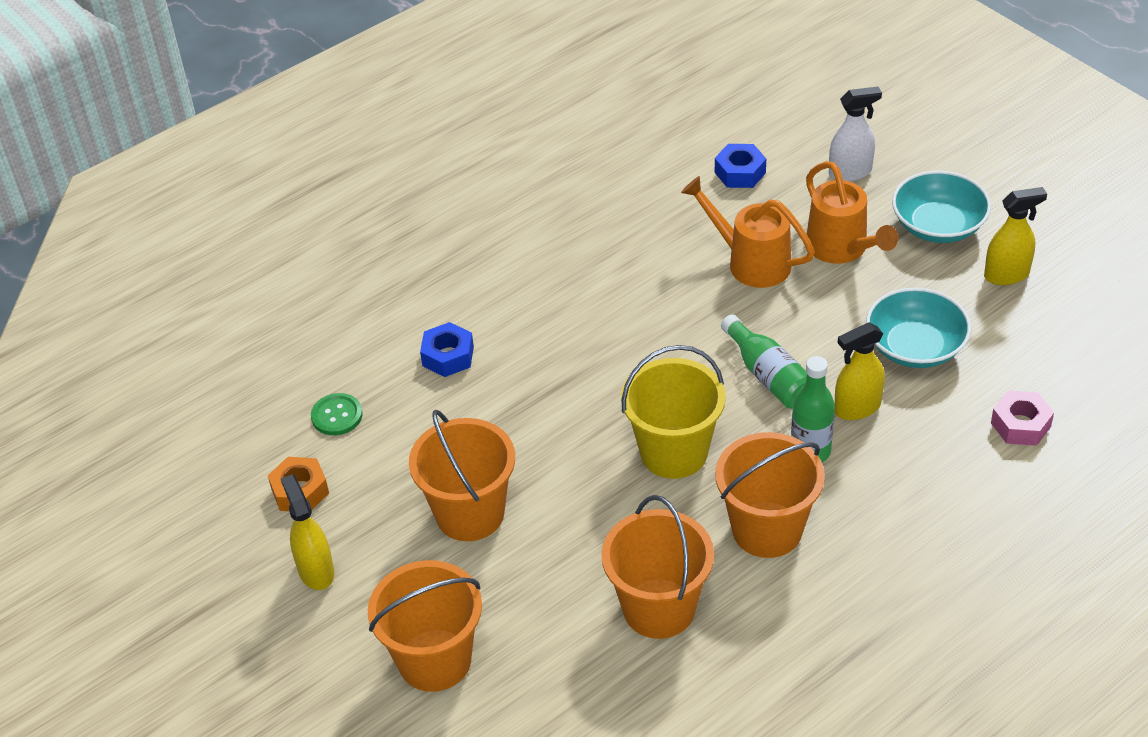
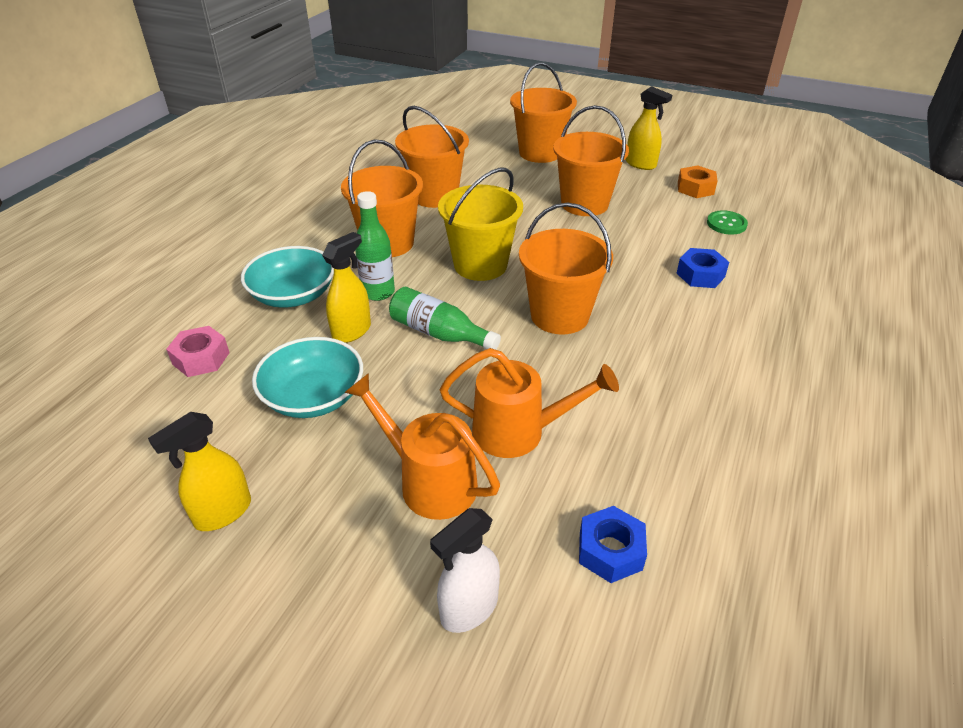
camera: 150 degrees right, 5 degrees down
turquoise bowl [892,171,991,243] -> turquoise bowl moved to [241,246,334,308]
none -> orange bucket [519,203,613,335]

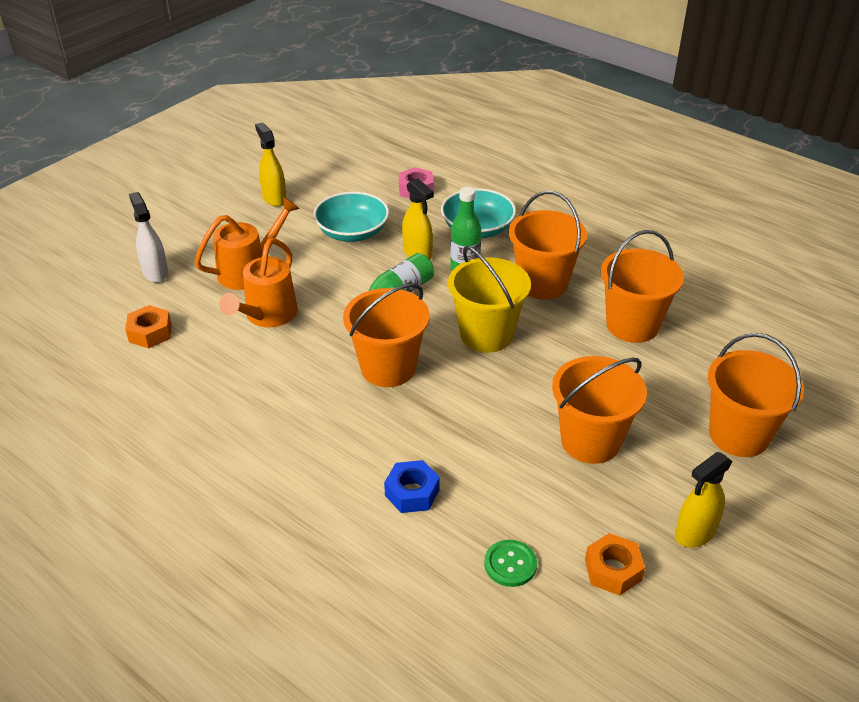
camera: 105 degrees right, 0 degrees up
blue nut [579,506,647,583] -> orange nut [125,305,172,348]

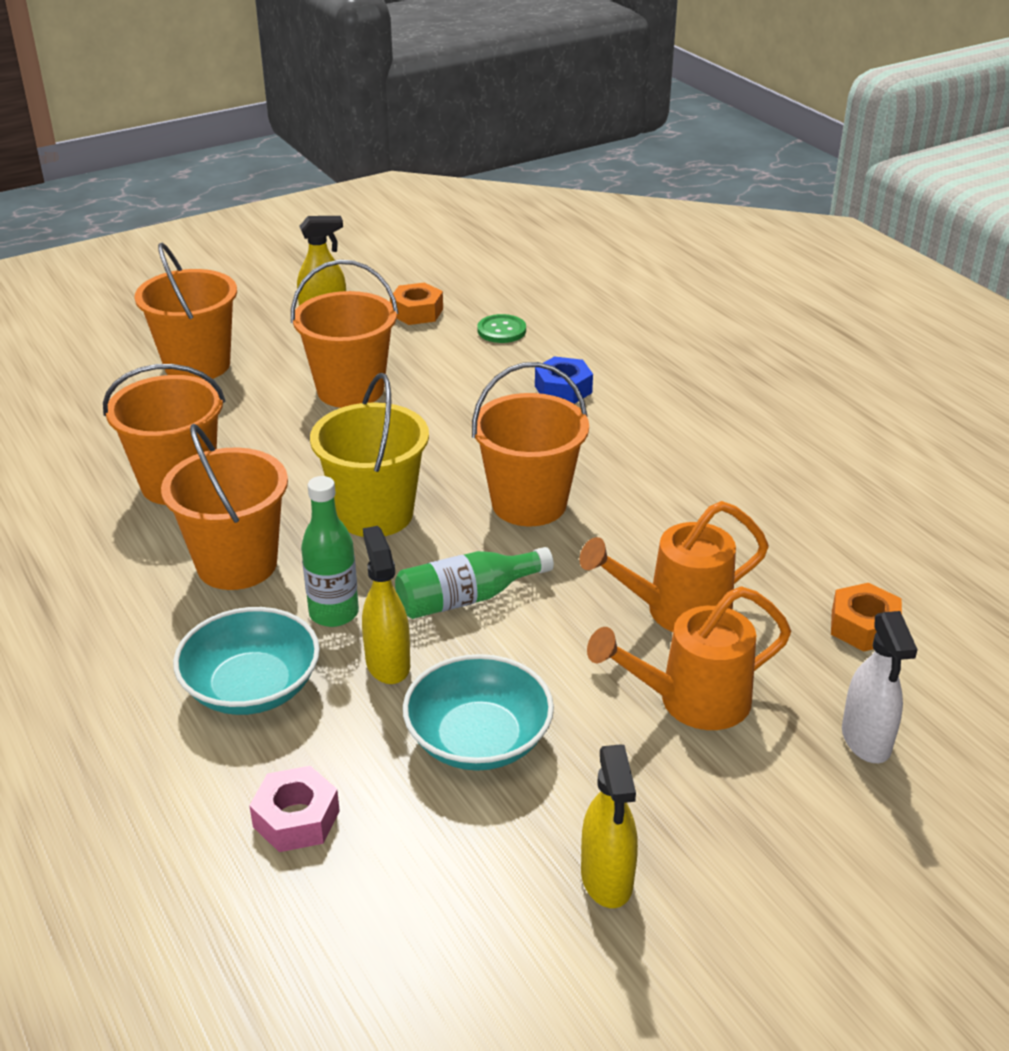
camera: 160 degrees left, 5 degrees down
orange watering can [219,238,298,327] -> orange watering can turned 150 degrees counterclockwise [579,501,769,632]

